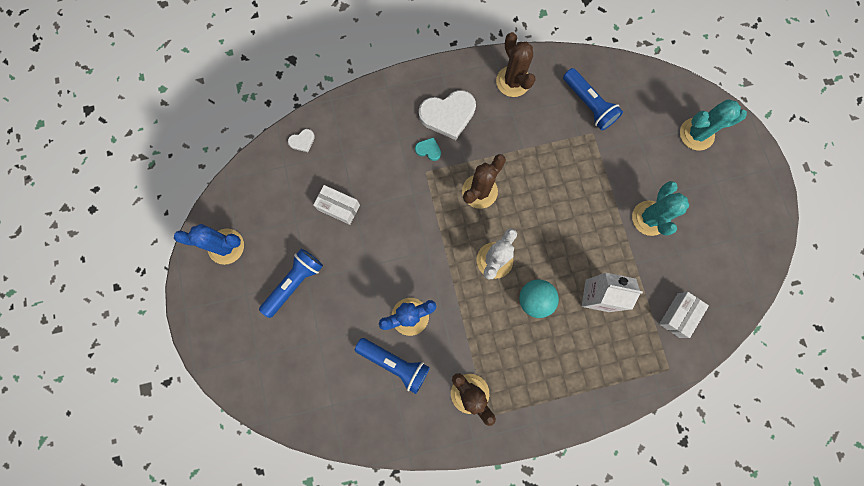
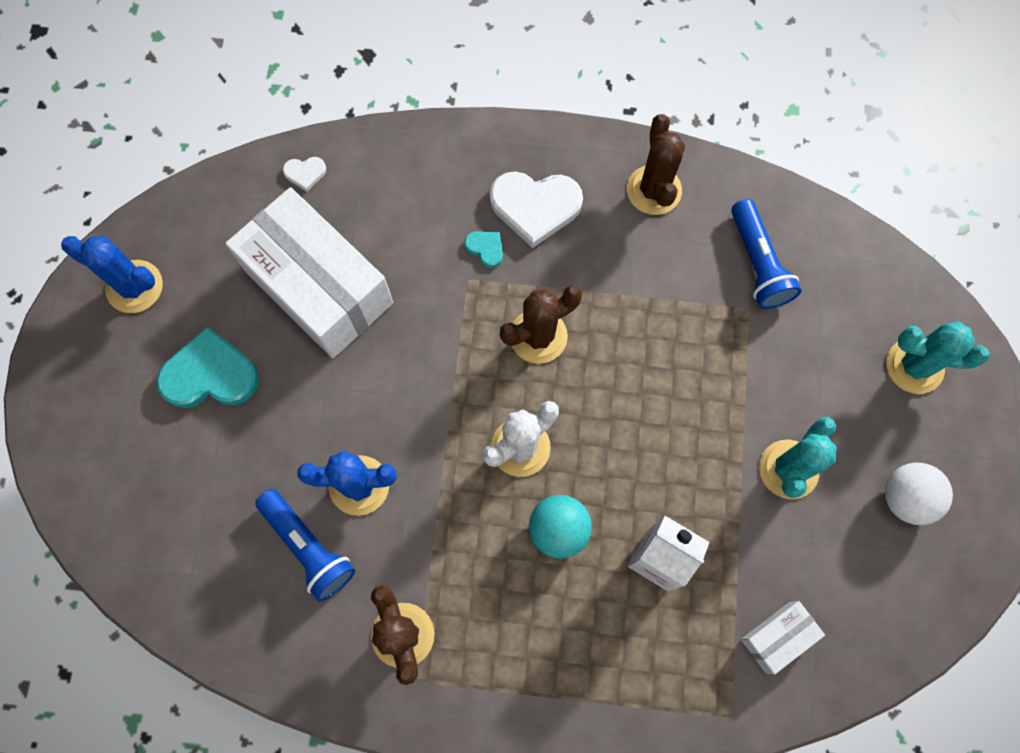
camera: 20 degrees right, 5 degrees down
blue flashlight [259,248,323,318] -> turquoise heart [156,326,259,408]
white box [313,185,360,225] -> white box [225,187,393,358], size x2.30
none -> white ball [885,462,953,525]

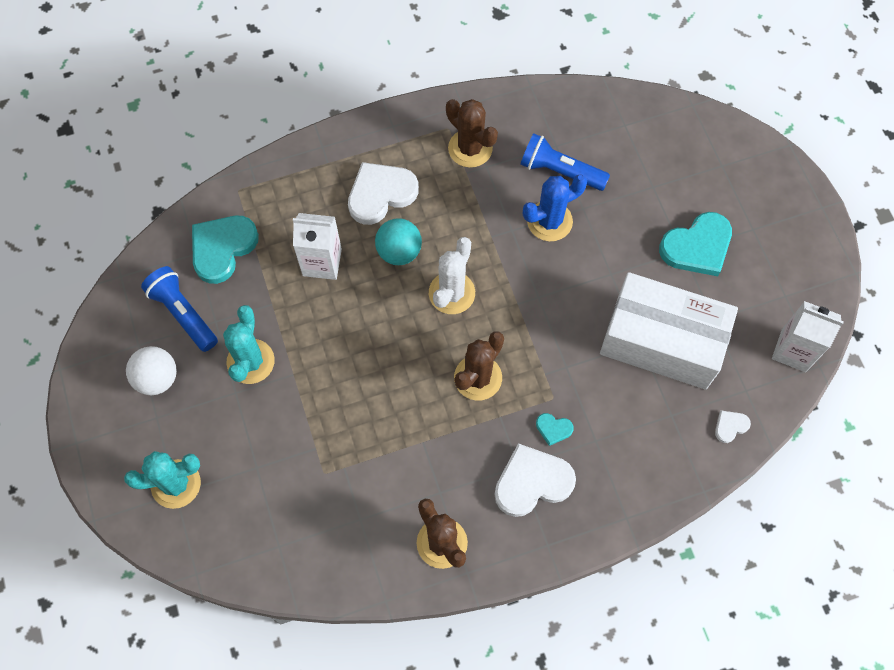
camera: 155 degrees right, 5 degrees down
blue cactus [61,236,163,313] -> none
blue flashlight [731,199,802,309] -> blue flashlight moved to [141,266,218,352]
white box [741,601,825,674] -> turquoise heart [192,216,259,284]
none -> white heart [348,162,419,225]
none -> white carton [772,301,844,372]

